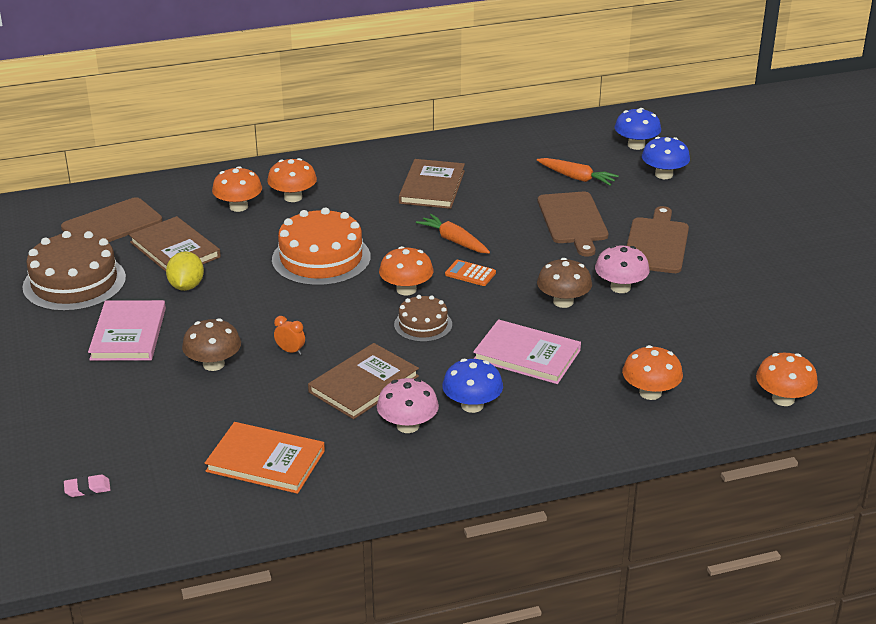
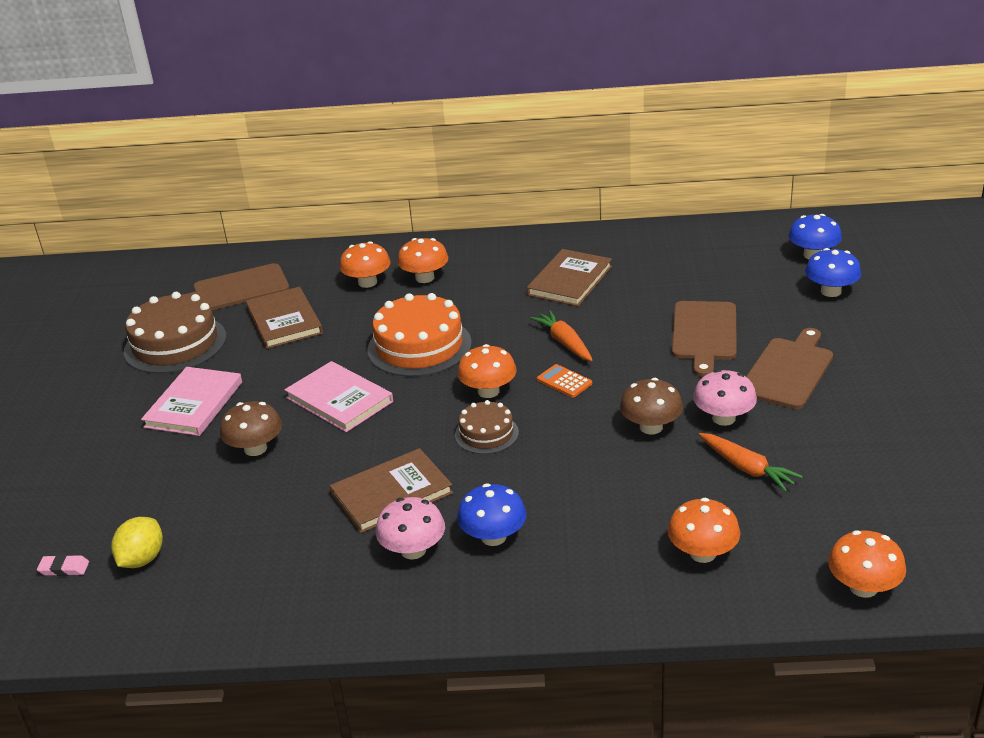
camera: 20 degrees right, 0 degrees up
yellow lemon [166,251,204,291] -> yellow lemon moved to [111,517,163,568]
orange book [205,422,325,494] -> none
orange clock [274,316,305,355] -> none
pink book [473,319,581,384] -> pink book moved to [284,361,393,432]
orange carrot [537,158,619,186] -> orange carrot moved to [699,433,803,491]

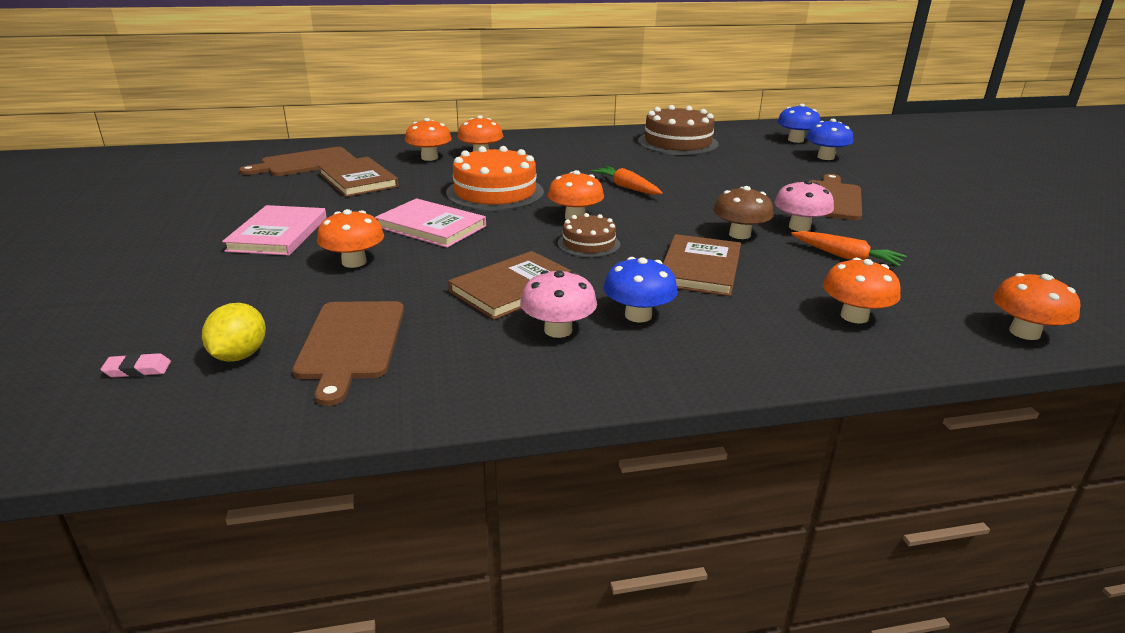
camera: 15 degrees left, 5 degrees down
brown cake [124,292,226,374] -> brown cake moved to [638,105,719,155]
brown mushroom [220,401,282,456] -> orange mushroom [317,209,384,268]
brown book [527,249,612,306] -> brown book moved to [663,234,741,296]
orange calculator [537,364,592,398] -> none
brown cutting board [672,301,737,377] -> brown cutting board moved to [292,301,404,406]

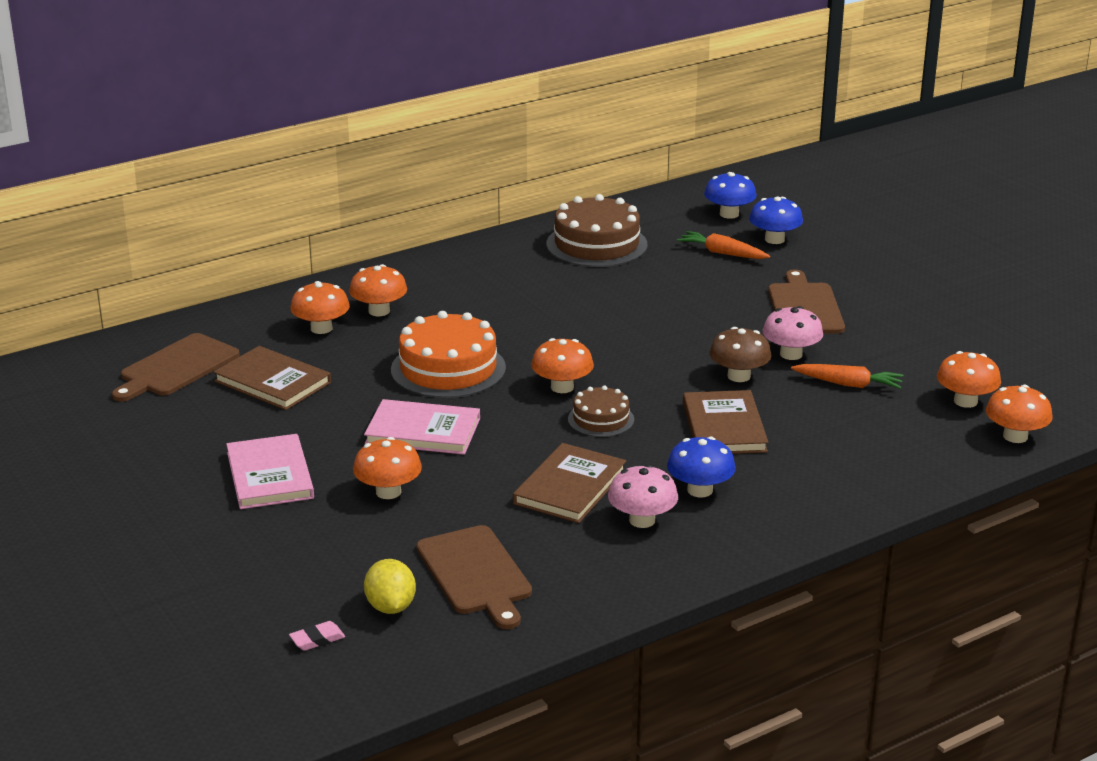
camera: 20 degrees left, 0 degrees up
orange carrot [591,166,663,195] -> orange carrot moved to [677,231,770,259]
orange mushroom [823,258,901,323] -> orange mushroom moved to [937,351,1001,408]

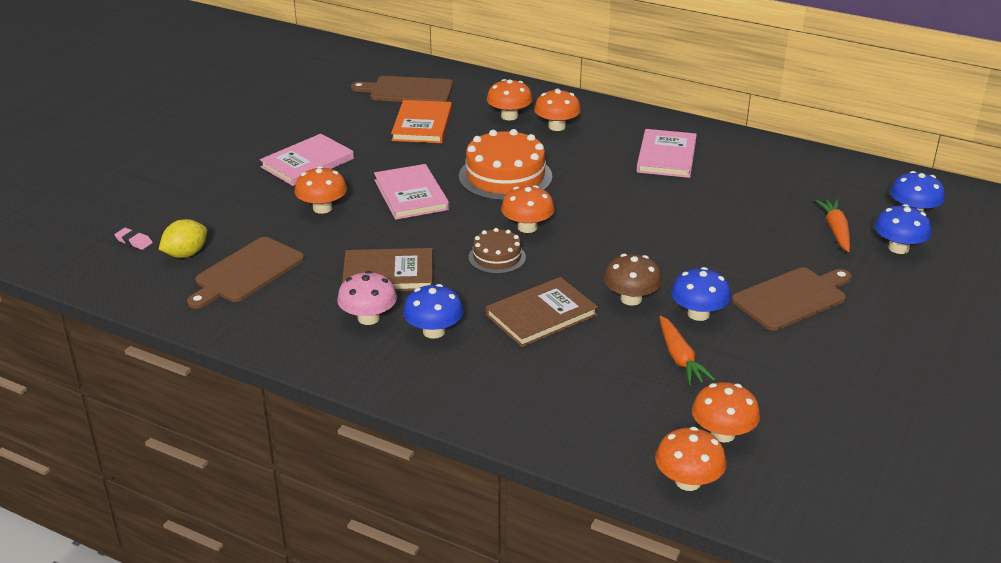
camera: 60 degrees right, 5 degrees up
brown book [213,346,331,410] -> orange book [391,100,452,143]
brown cake [546,194,647,267] -> none
pink mushroom [763,306,823,360] -> blue mushroom [671,267,731,321]
none -> pink book [636,129,697,178]

